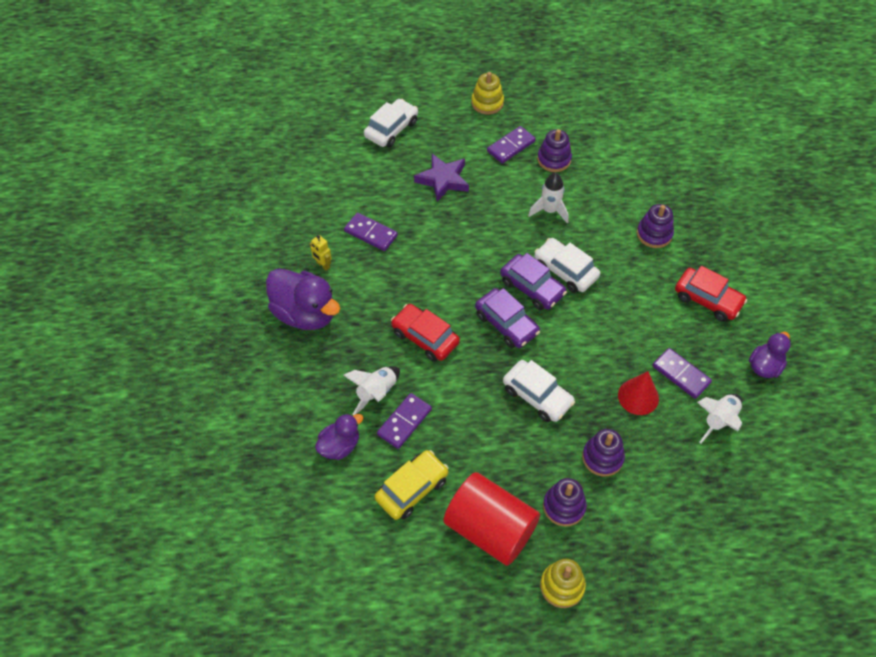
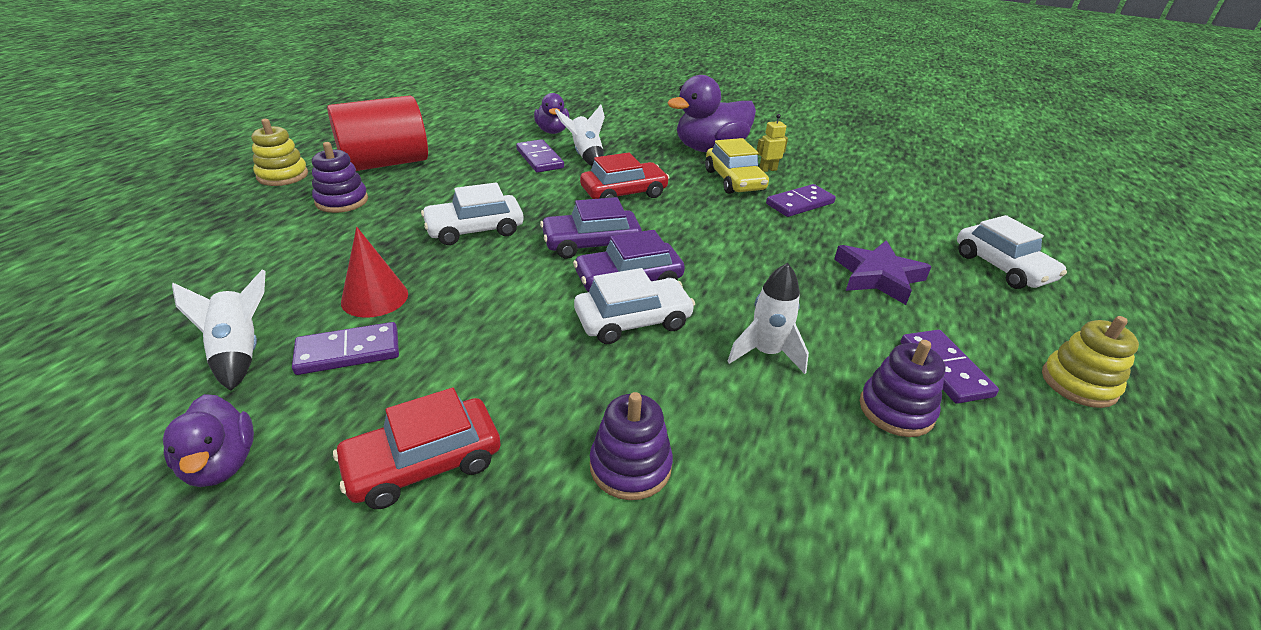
camera: 115 degrees right, 20 degrees down
yellow car [375,450,449,520] -> yellow car moved to [705,138,769,194]
purple stacking toy [582,429,625,477] -> none

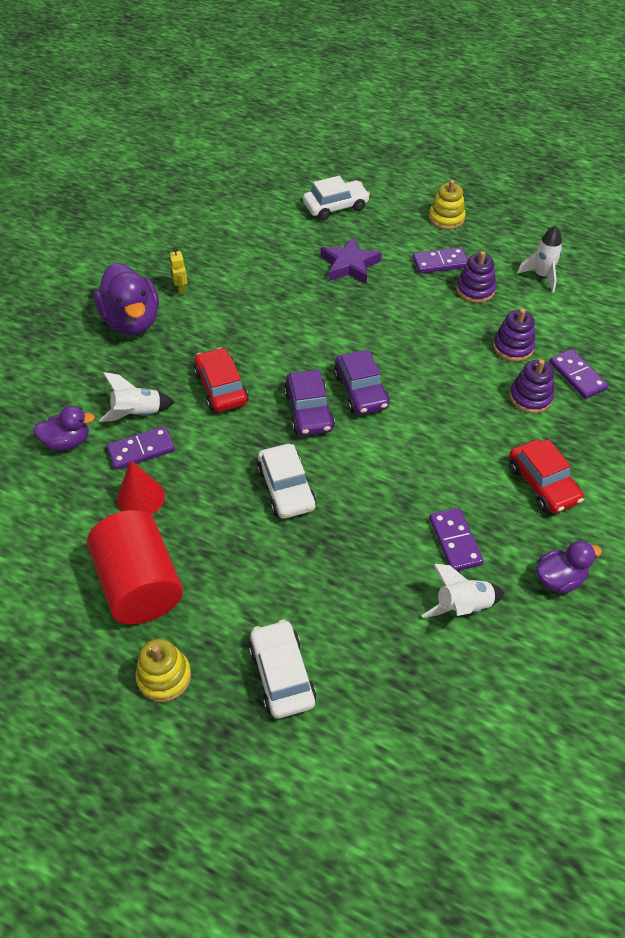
camera: 85 degrees left, 15 degrees up
purple stacking toy [312,142,368,213] -> purple stacking toy moved to [493,308,535,362]
red cone [341,227,408,318] -> red cone moved to [117,460,165,515]
white car [574,268,695,344] -> white car moved to [249,620,317,719]
yellow car [705,138,769,194] -> none
white rocket [727,263,809,374] -> white rocket moved to [517,226,562,293]
purple domino [766,184,836,217] -> purple domino moved to [549,349,608,399]

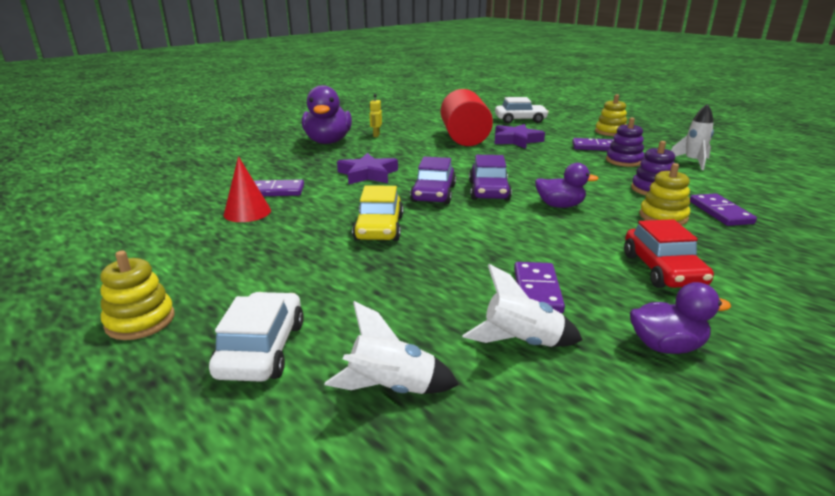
camera: 20 degrees right, 25 degrees down
purple duck [33,406,95,451] -> purple duck moved to [535,163,599,208]
red cylinder [87,510,183,624] -> red cylinder moved to [441,89,493,146]
white rocket [99,372,174,422] -> white rocket moved to [324,301,459,394]
red car [194,347,249,412] -> purple star [337,153,398,185]
white car [257,444,316,519] -> yellow car [352,185,403,241]
purple stacking toy [509,359,554,413] -> yellow stacking toy [639,163,690,225]

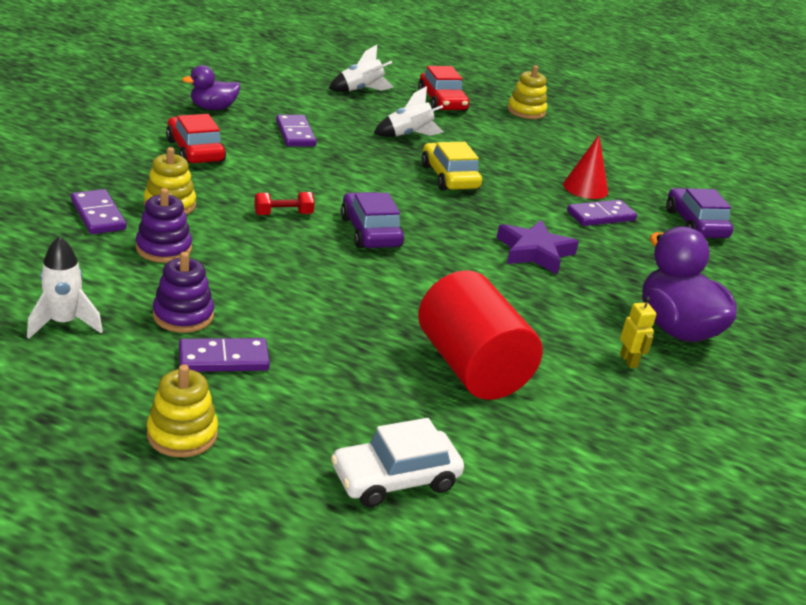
camera: 155 degrees right, 5 degrees up
white car [209,292,304,382] -> red car [418,66,469,111]
purple car [410,157,456,204] -> purple car moved to [666,188,733,238]
white rocket [463,264,583,347] -> white rocket moved to [374,86,444,137]
purple star [494,124,545,149] -> none
purple duck [535,163,599,208] -> red dumbbell [254,192,315,215]

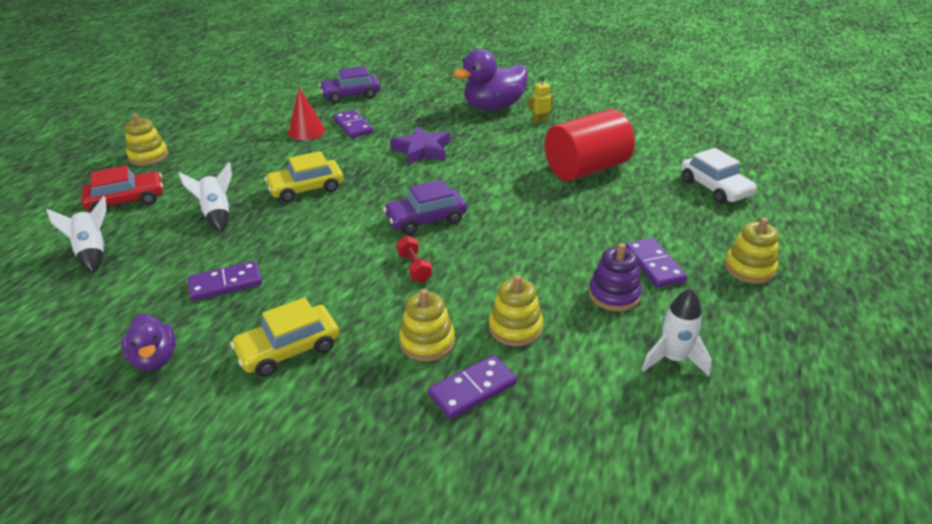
camera: 90 degrees left, 5 degrees up
purple stacking toy [136,188,192,263] -> yellow stacking toy [489,275,543,346]
red car [166,114,226,164] -> yellow car [230,297,339,377]

